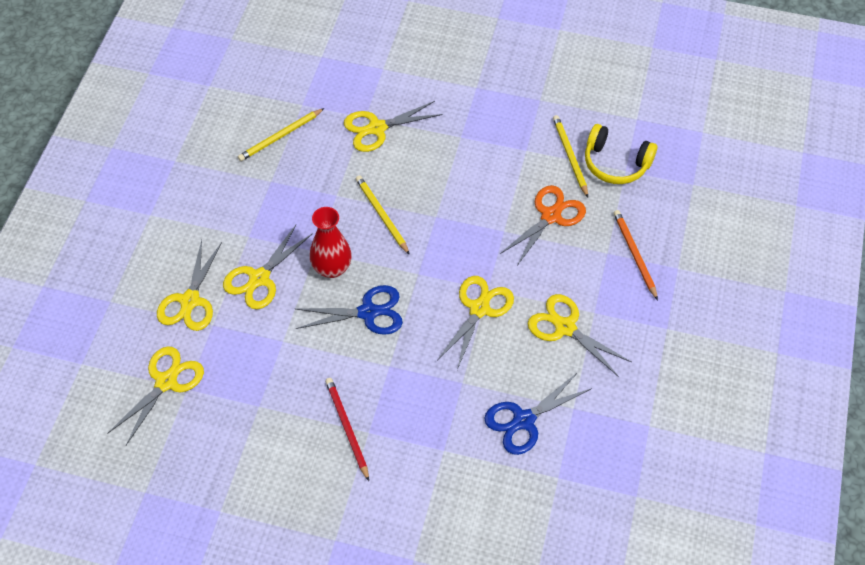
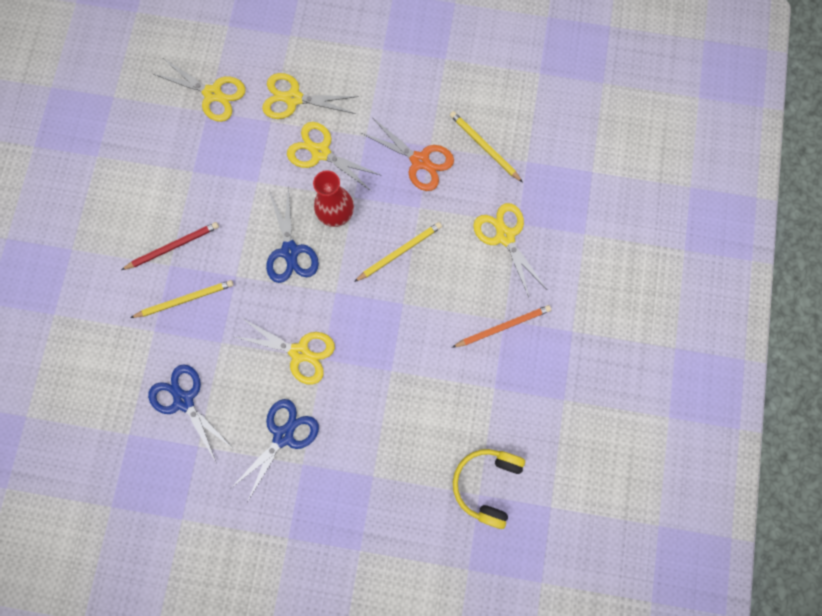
camera: 85 degrees right, 20 degrees up
orange scissors [500,185,586,265] -> orange scissors moved to [361,118,454,191]
yellow scissors [528,294,631,377] -> blue scissors [230,399,319,501]
yellow pencil [553,115,588,197] -> yellow pencil moved to [130,280,234,318]
orange pencil [613,210,658,300] -> orange pencil moved to [452,305,551,348]

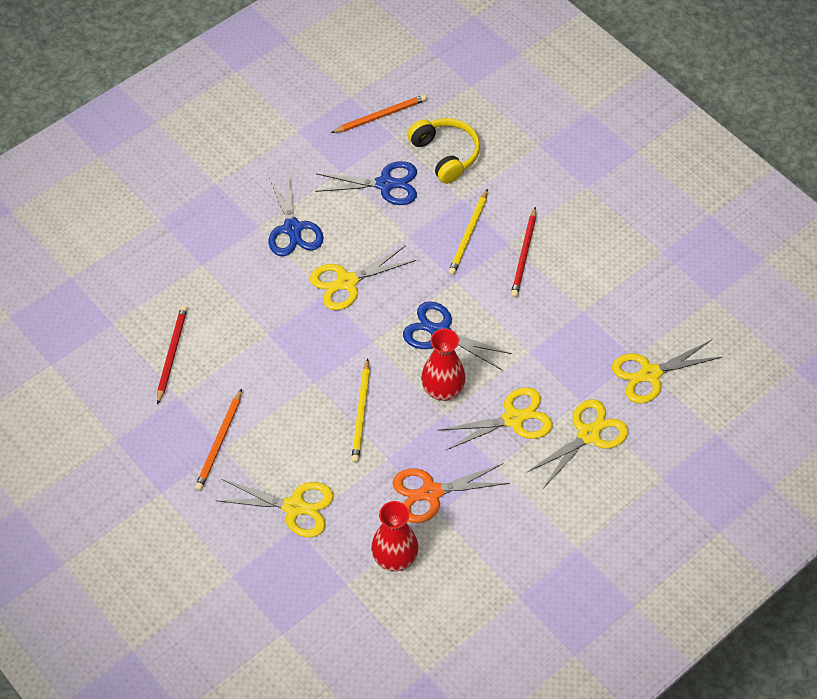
camera: 130 degrees right, 20 degrees down
yellow pencil [450,111,523,182] -> red vase [371,501,418,572]
yellow headphones [453,449,525,529] -> yellow headphones moved to [407,118,480,184]
none -> red pencil [157,305,188,405]
none -> orange pencil [331,95,427,133]

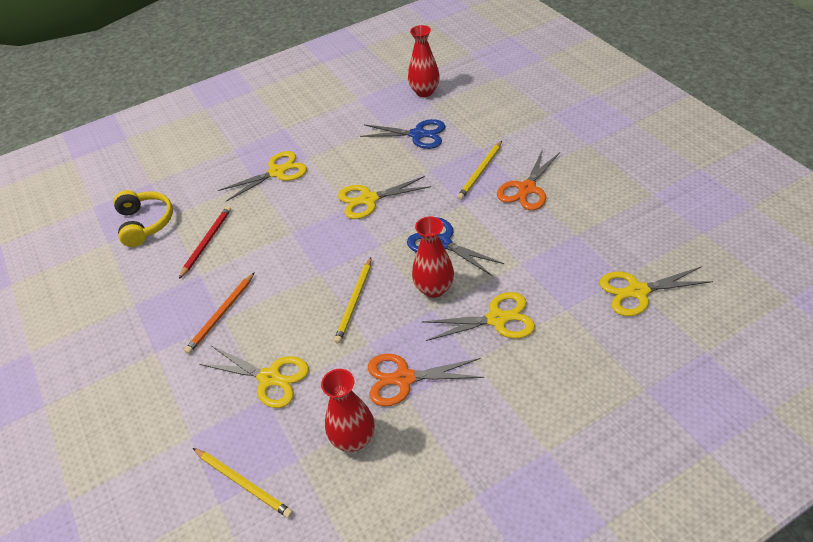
camera: 15 degrees right, 10 degrees down
blue scissors [268,170,324,256] -> none
orange pencil [331,95,427,133] -> red vase [408,25,440,97]
yellow headphones [407,118,480,184] -> yellow headphones moved to [114,190,173,247]
red pencil [511,207,536,297] -> orange scissors [497,149,560,210]
yellow scissors [526,399,628,487] -> yellow scissors moved to [218,151,307,202]
none -> yellow pencil [193,448,293,518]

